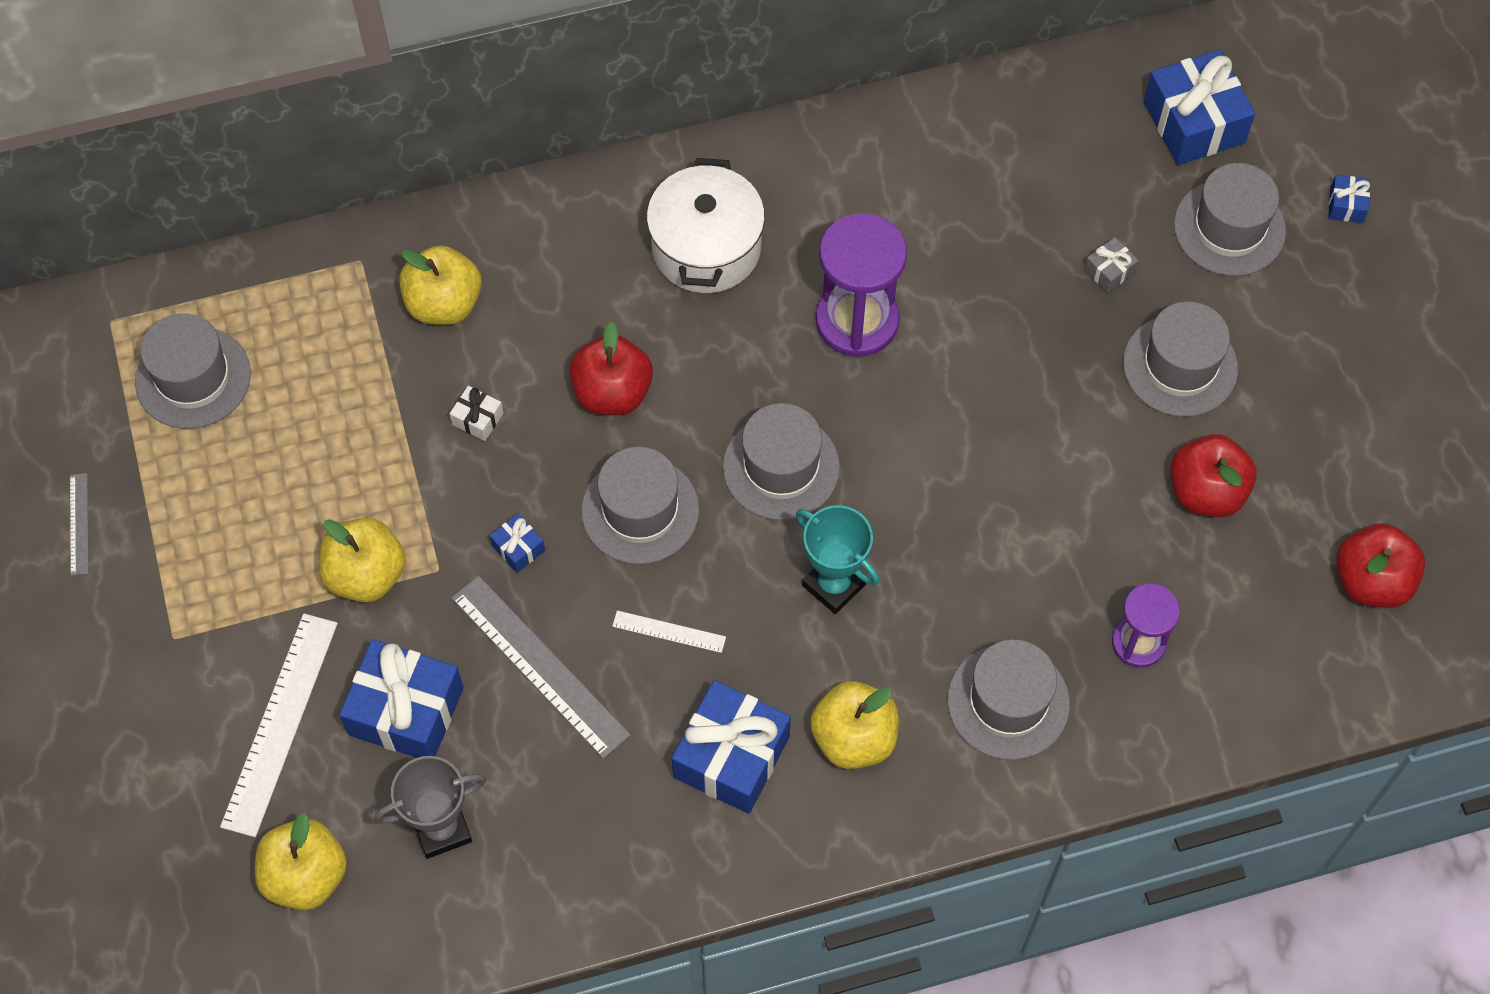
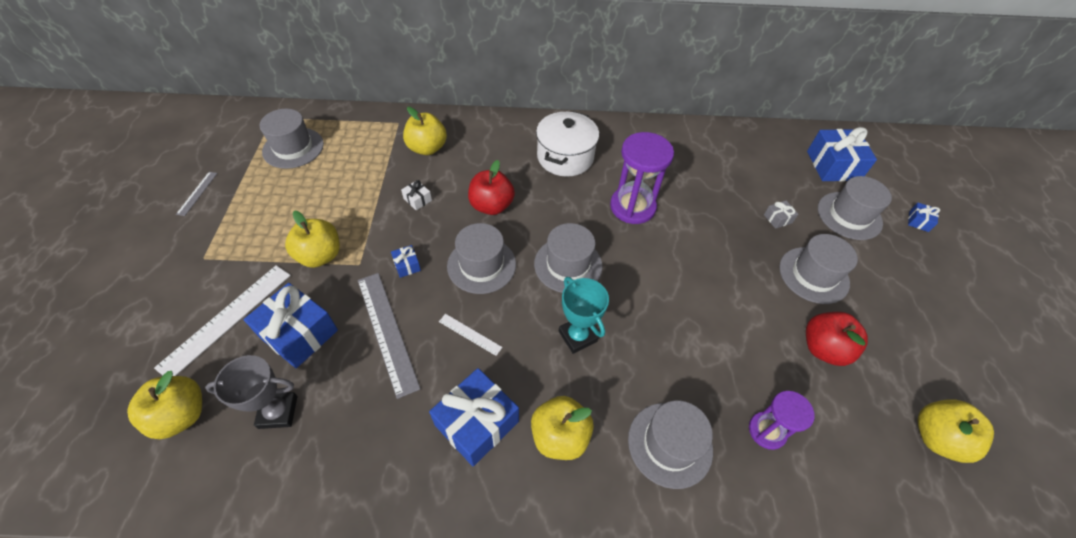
camera: 15 degrees right, 10 degrees down
red apple [1336,523,1425,608] -> yellow apple [918,399,994,463]

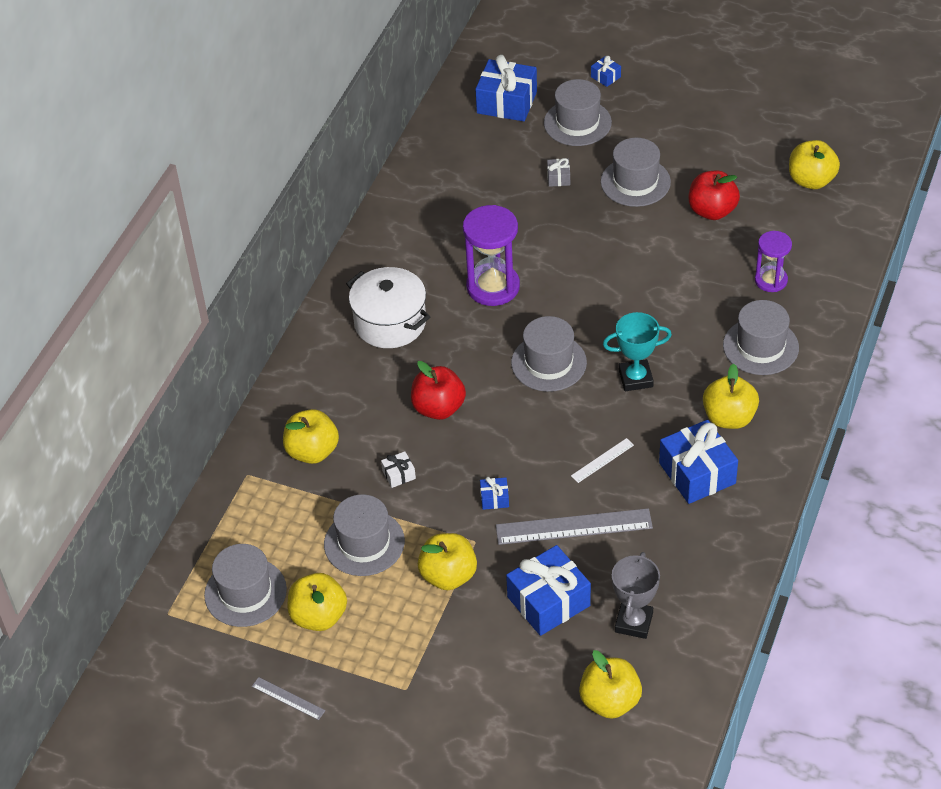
camera: 65 degrees left, 5 degrees down
white ruler [154,265,291,376] -> none
grey hat [447,223,516,294] -> grey hat moved to [324,494,405,576]
none -> yellow apple [288,573,347,631]

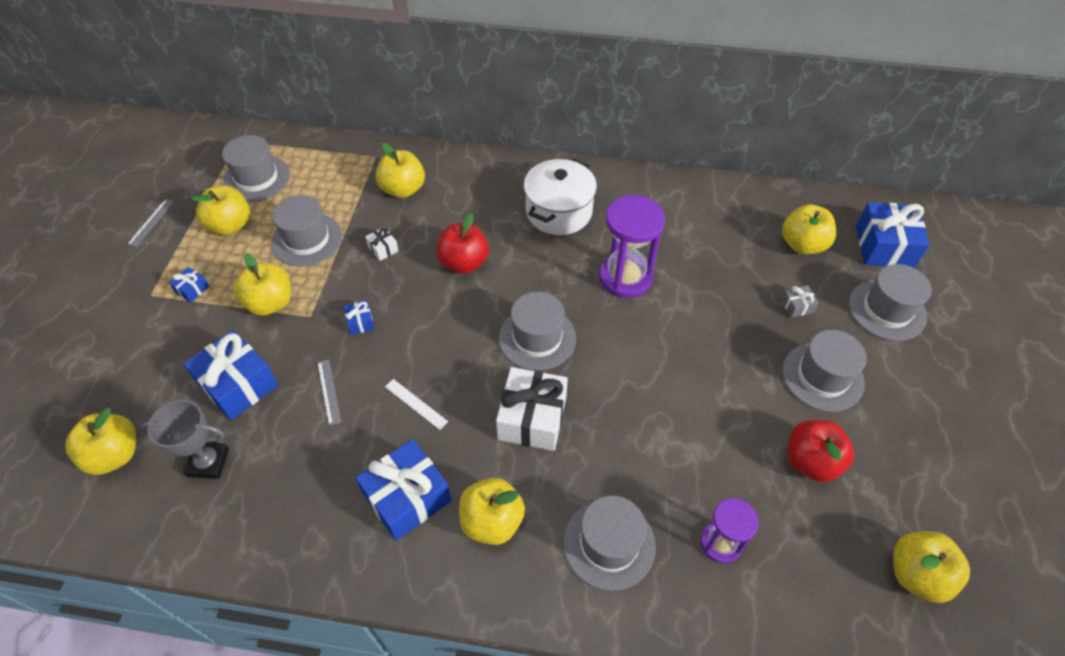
camera: 75 degrees right, 5 degrees up
grey ruler [496,508,653,545] -> grey ruler [317,360,341,426], size x0.49
blue gift [591,56,621,87] -> blue gift moved to [169,267,209,303]
turquoise trophy [603,312,672,391] -> white gift [496,367,568,451]
none -> yellow apple [782,204,836,255]

